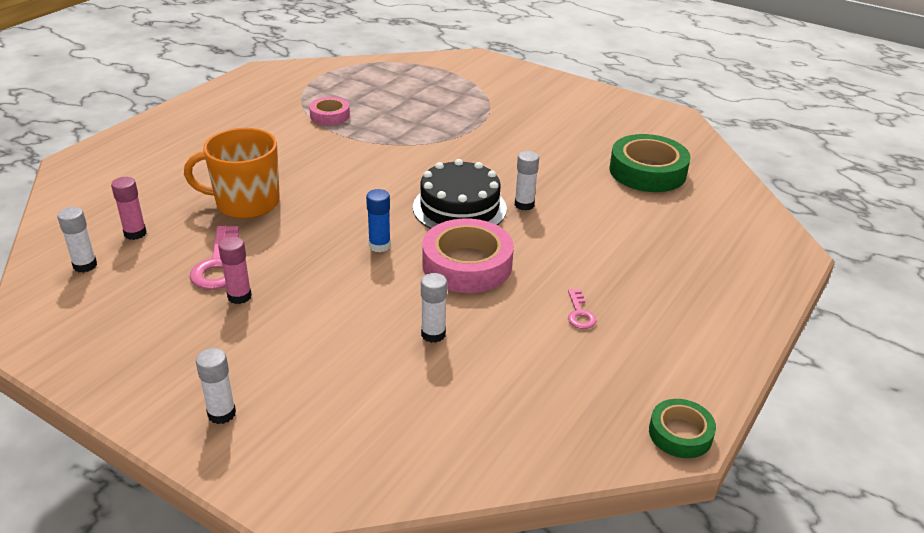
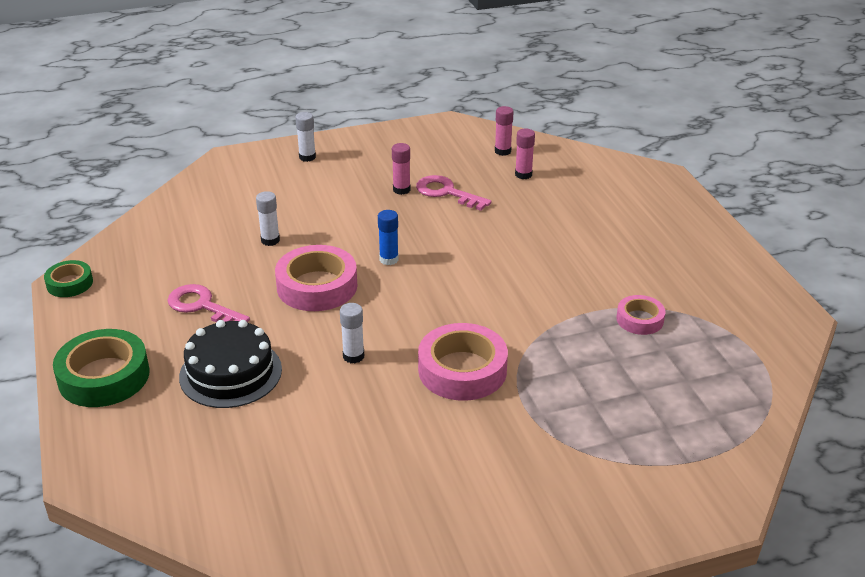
camera: 130 degrees right, 0 degrees up
white glue stick [57,207,97,273] -> pink glue stick [495,106,514,156]
orange mug [184,128,280,219] -> none
black cake [413,159,507,229] -> black cake moved to [179,320,282,408]
pink key [568,289,596,329] -> pink key [167,284,250,322], size x1.81
green tape [610,134,690,192] -> green tape moved to [53,329,150,407]
none -> pink tape [418,323,508,401]

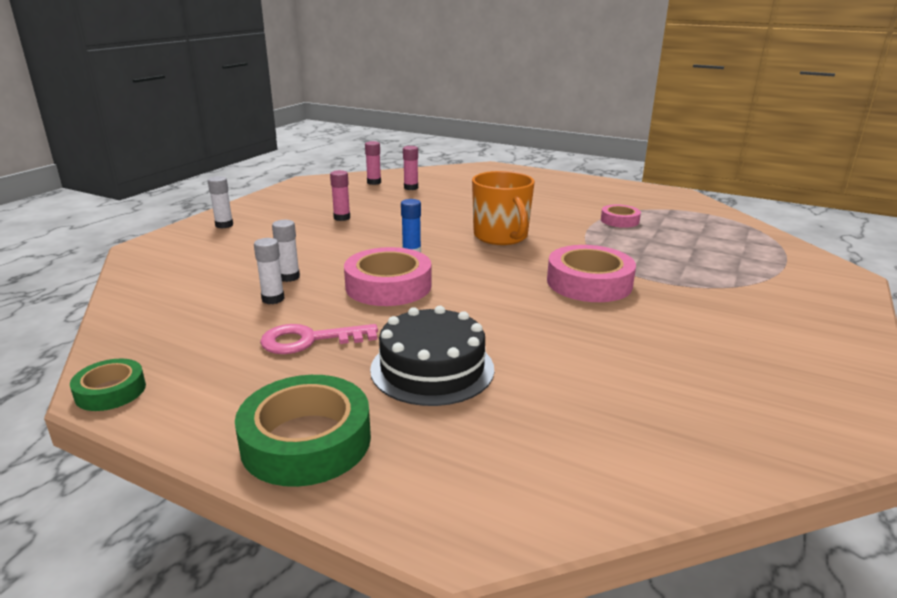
camera: 45 degrees left, 10 degrees down
white glue stick [340,303,364,363] -> white glue stick moved to [254,238,285,304]
pink key [416,175,492,211] -> none
none -> orange mug [472,171,535,245]

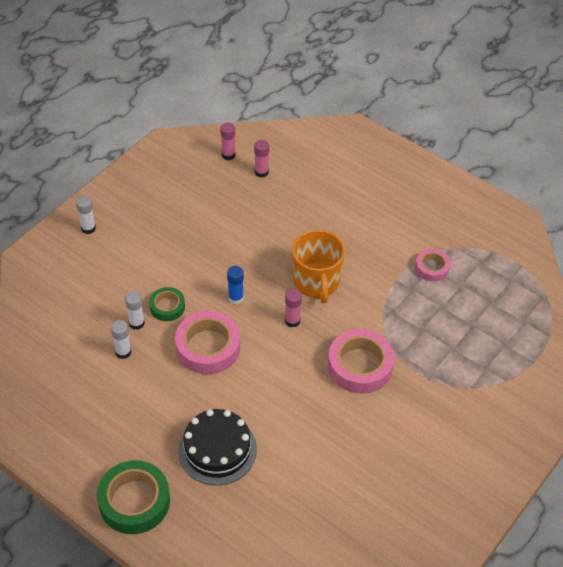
camera: 10 degrees right, 25 degrees up
green tape [70,359,146,411] -> green tape moved to [149,287,185,321]
pink key [260,324,378,354] -> none
pink glue stick [330,170,350,221] -> pink glue stick moved to [285,289,302,328]

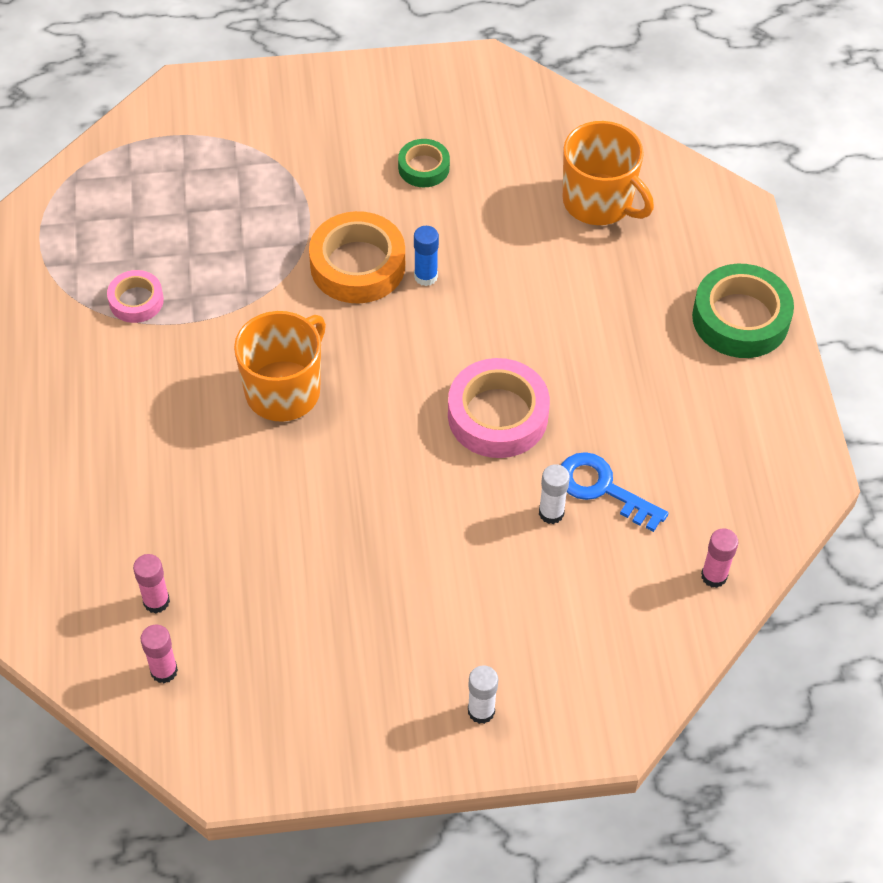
camera: 135 degrees left, 5 degrees up
white glue stick [111,320,132,359] -> blue key [561,452,668,532]
green tape [149,287,185,321] -> green tape moved to [398,139,450,187]
black cake [178,409,257,485] -> none
blue glue stick [227,266,244,304] -> blue glue stick moved to [414,226,439,286]
pink glue stick [285,289,302,328] -> pink glue stick moved to [701,528,738,588]
pink tape [328,329,394,394] -> orange tape [309,211,405,303]
none -> orange mug [563,121,654,225]

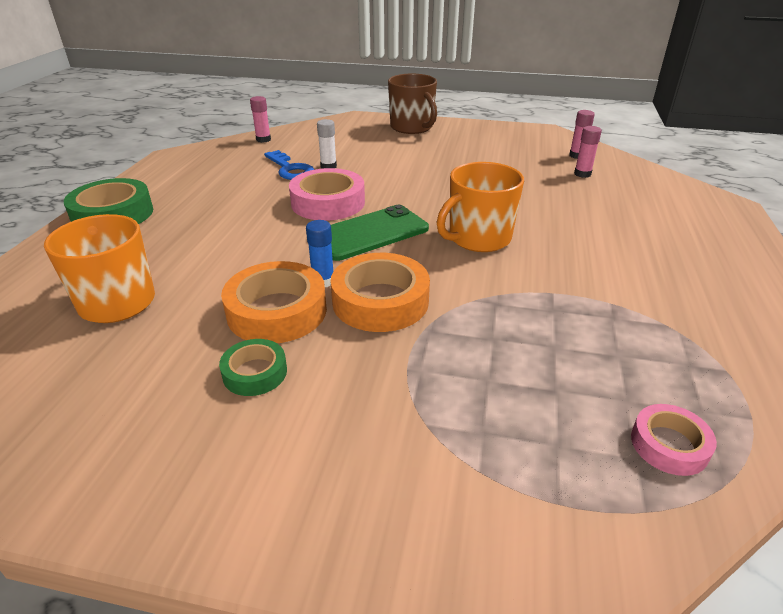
camera: 160 degrees left, 20 degrees down
pink tape [107,270,164,323] -> pink tape moved to [631,404,717,476]
white glue stick [468,665,498,724] -> brown mug [388,74,437,134]
none -> orange tape [221,261,327,343]
none -> green phone [331,205,429,261]

